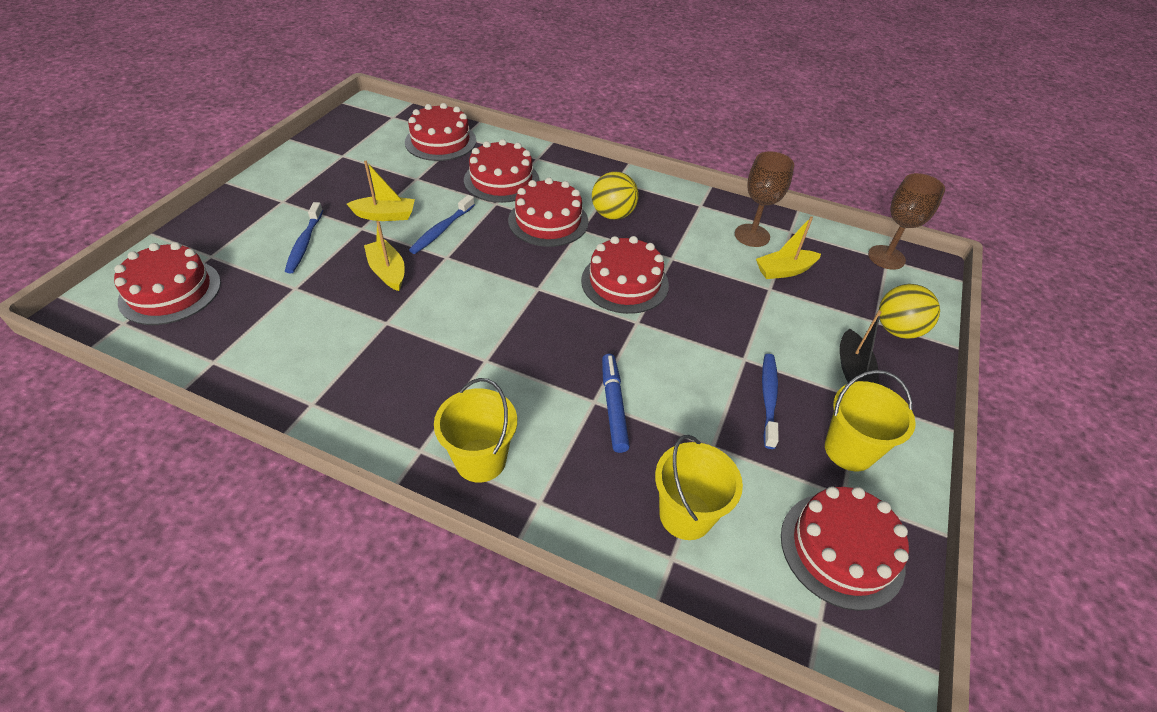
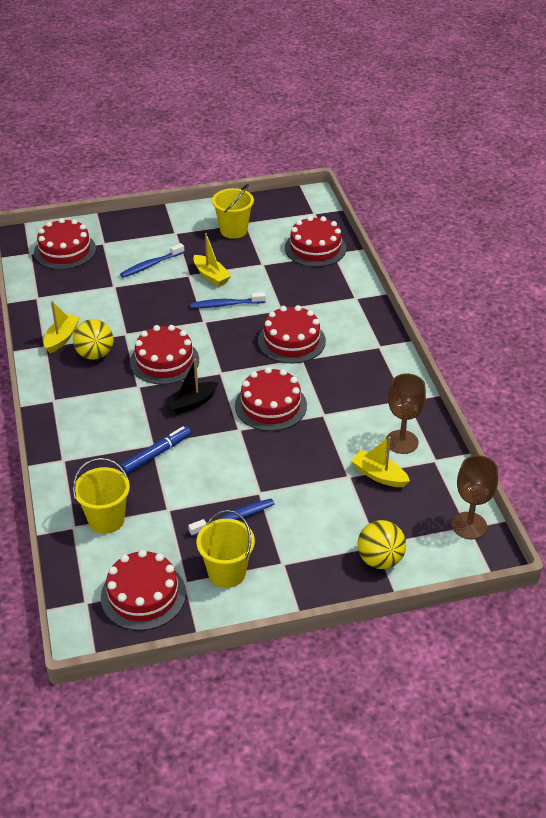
camera: 55 degrees right, 5 degrees down
yellow boat [364,221,405,291] -> yellow boat moved to [44,301,80,353]
yellow bucket [434,378,517,483] -> yellow bucket moved to [212,184,254,239]
red cake [464,139,539,203] -> red cake moved to [130,325,199,385]
yellow ball [592,172,639,220] -> yellow ball moved to [73,319,114,360]
black boat [839,311,882,384] -> black boat moved to [164,359,218,414]

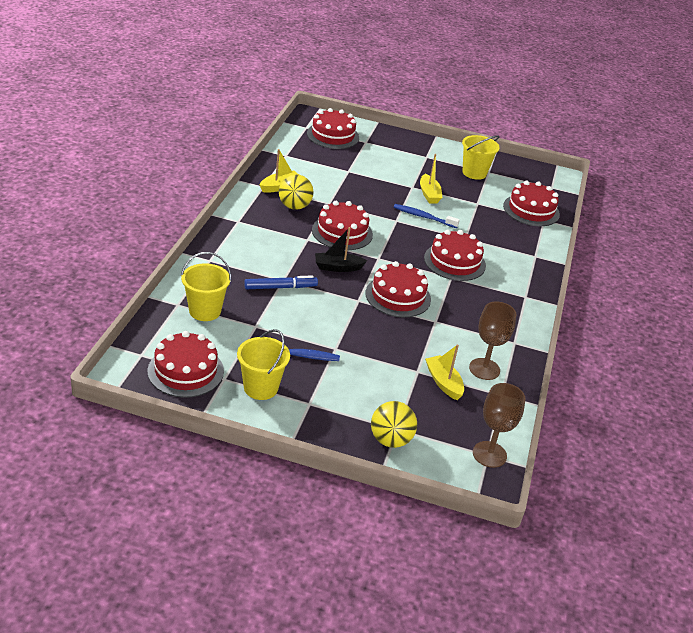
camera: 25 degrees right, 5 degrees down
blue toothbrush [120,243,184,278] -> none

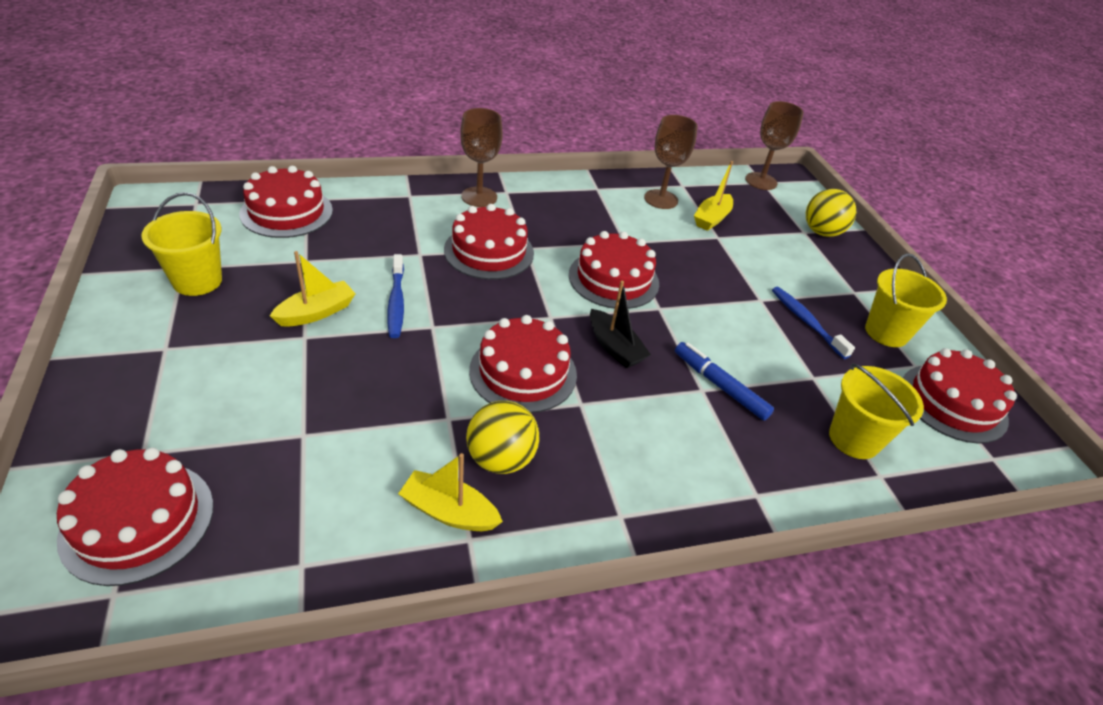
camera: 120 degrees left, 5 degrees up
none -> brown goblet [460,108,503,207]

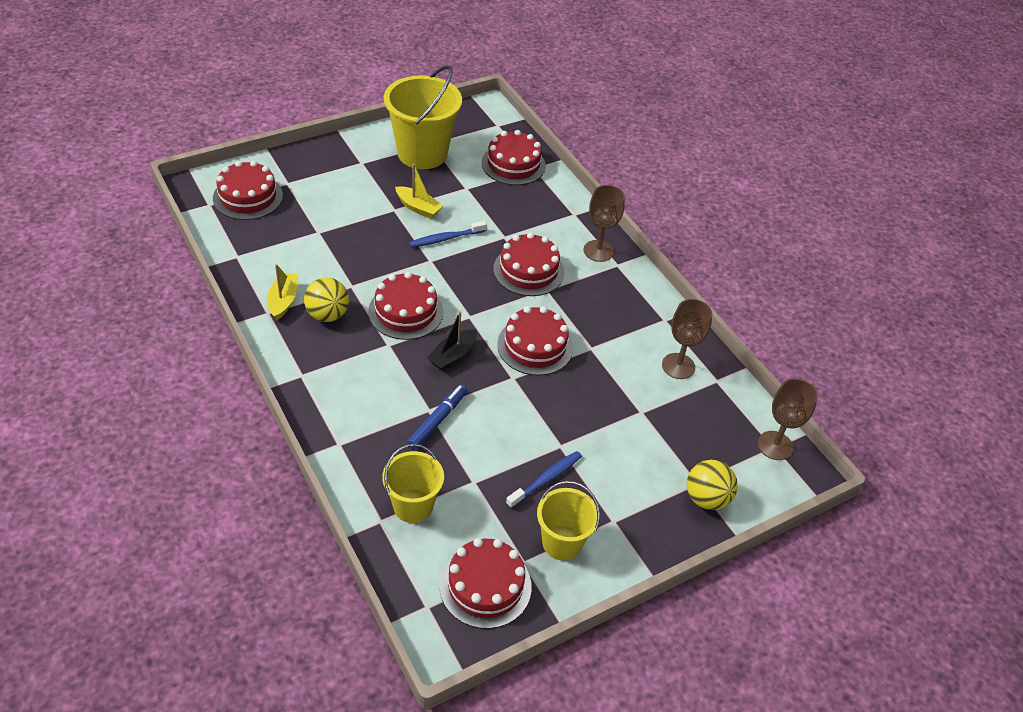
camera: 75 degrees right, 5 degrees up
yellow bucket [141,192,222,296] -> yellow bucket [384,65,462,169], size x1.71
yellow boat [694,161,733,231] -> none

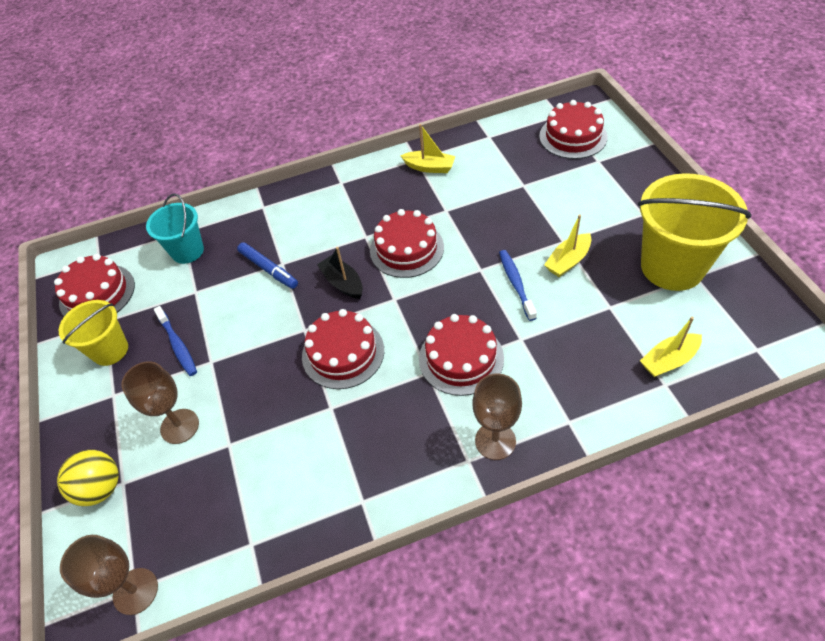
camera: 110 degrees right, 5 degrees up
yellow ball [304,277,349,322] -> none
yellow bucket [382,444,444,523] -> turquoise bucket [146,193,204,264]
red cake [482,130,546,185] -> yellow boat [640,317,702,377]
brown goblet [662,299,712,379] -> brown goblet moved to [121,361,199,444]

